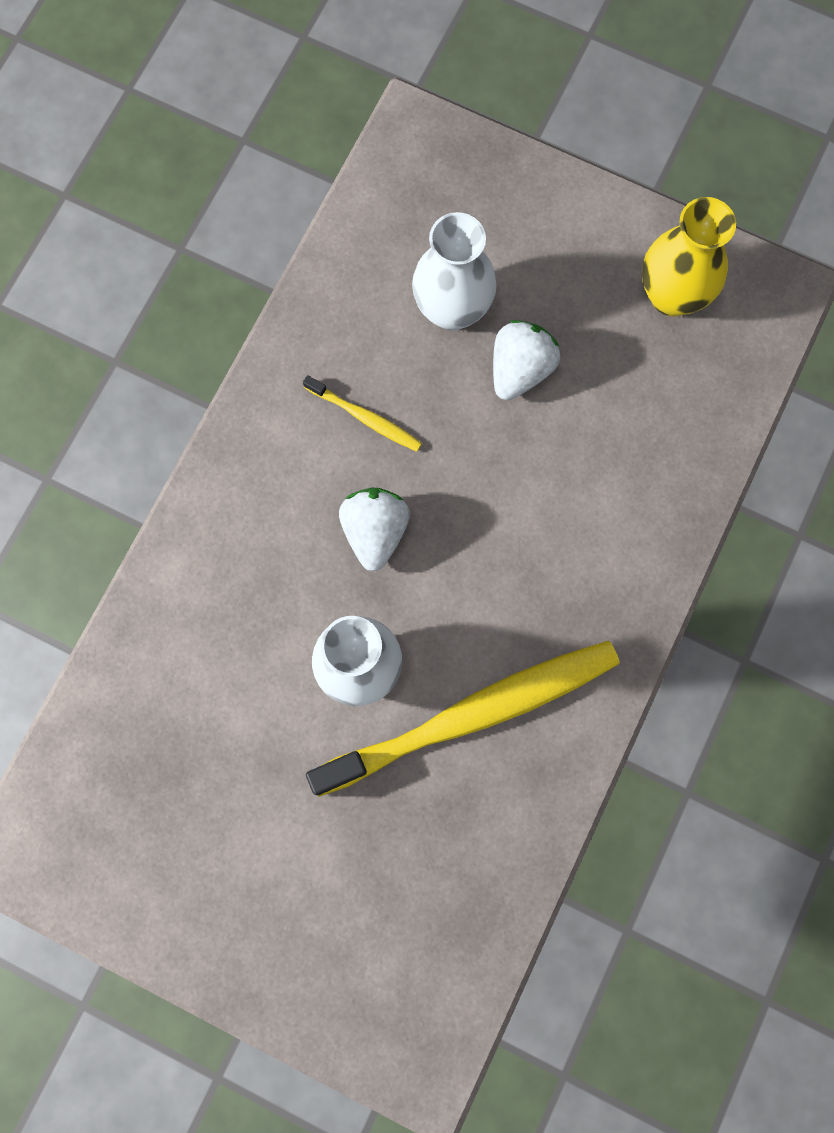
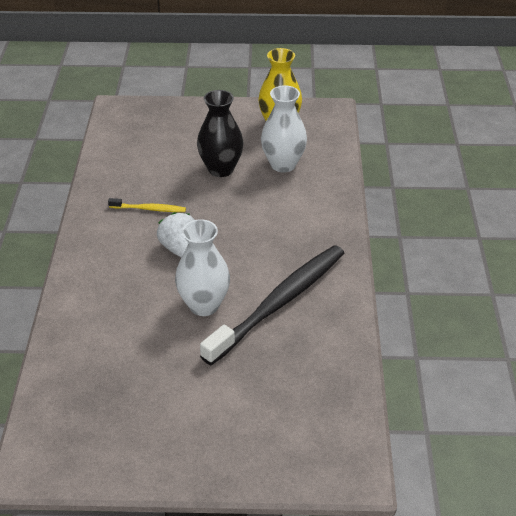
camera: 25 degrees left, 35 degrees down
yellow toothbrush [306,640,620,797] -> black toothbrush [200,245,345,365]
white vase [412,212,497,330] -> white vase moved to [261,85,307,173]
white strawberry [493,320,560,400] -> black vase [197,90,244,177]

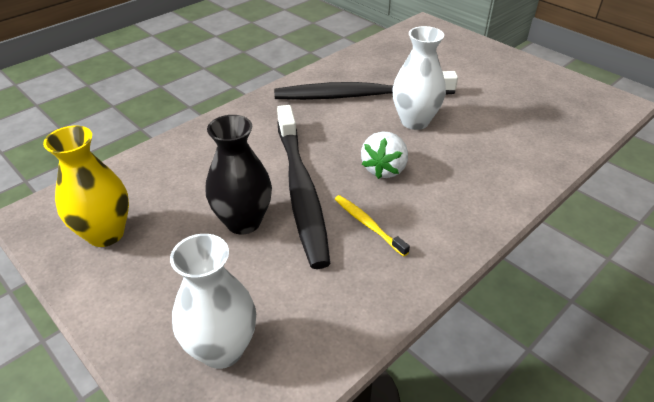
camera: 135 degrees left, 0 degrees up
white vase [261,85,307,173] -> white vase moved to [170,234,256,369]
none -> black toothbrush [277,105,330,269]

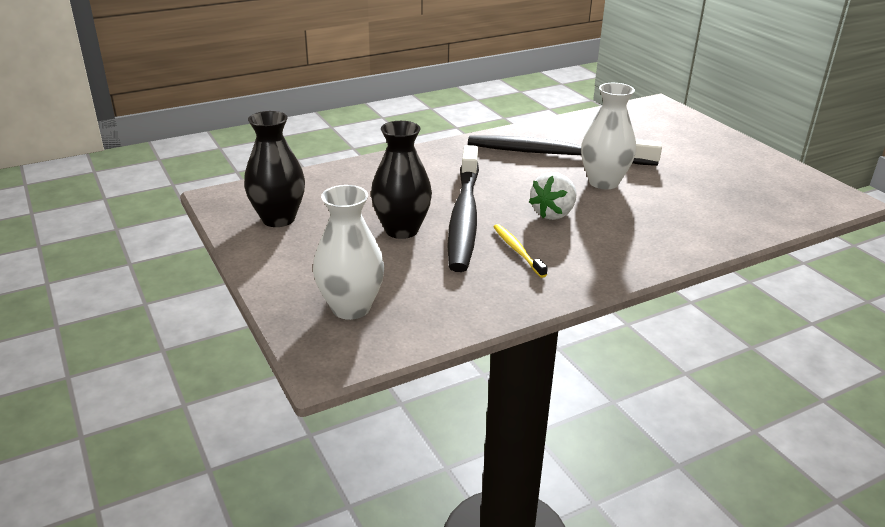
camera: 15 degrees right, 10 degrees down
yellow vase [43,126,129,247] -> black vase [244,111,305,227]

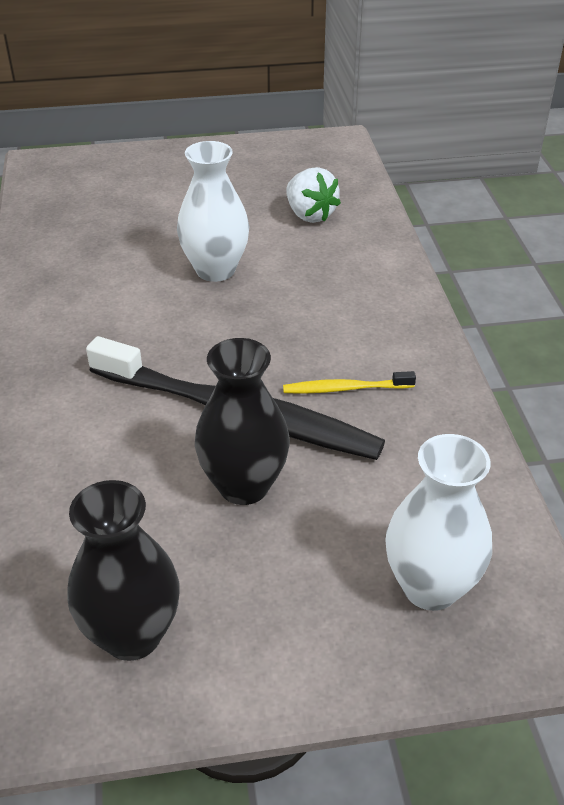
camera: 70 degrees left, 10 degrees up
black toothbrush [468,135,662,166] -> none
white strawberry [529,172,576,220] -> white strawberry moved to [286,167,341,223]

